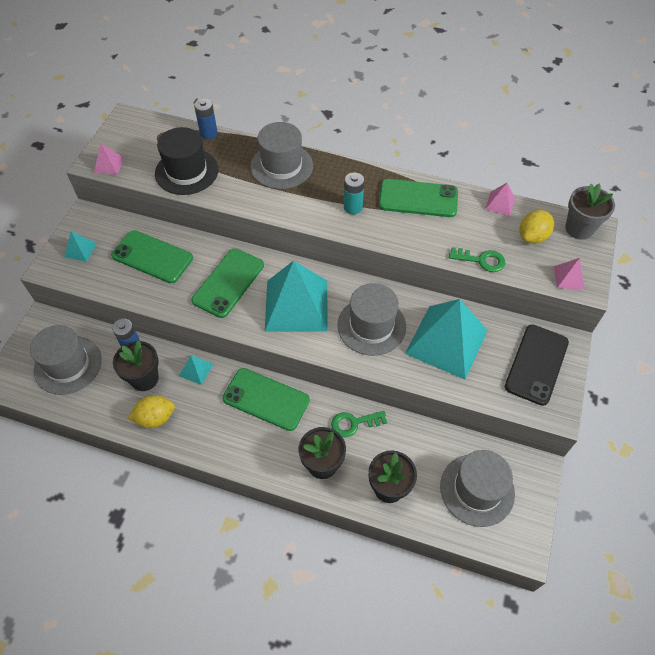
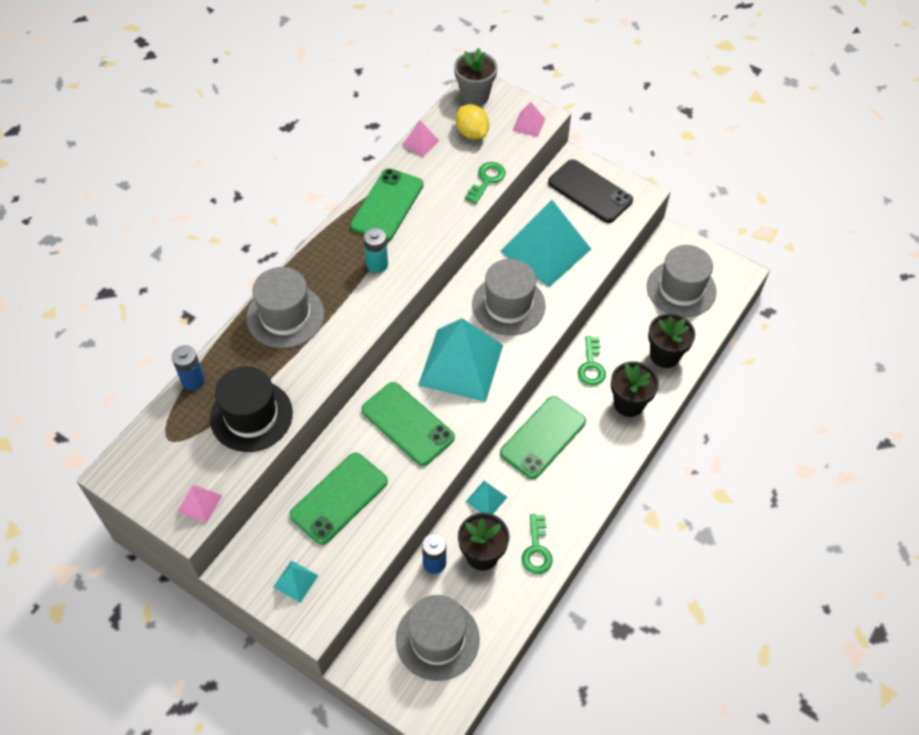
camera: 75 degrees left, 0 degrees up
yellow lemon [128,395,175,428] -> green key [522,514,553,574]

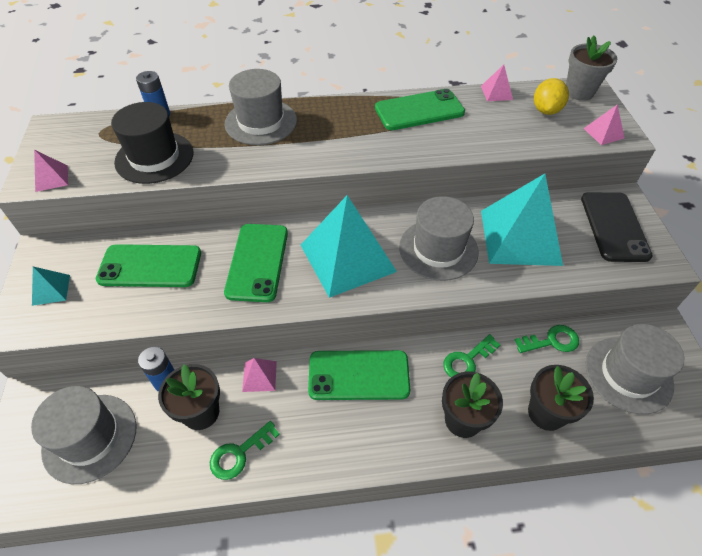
camera: 50 degrees right, 5 degrees down
turquoise battery [364,228,388,273] -> none
green key [465,162,506,204] -> green key moved to [515,325,579,353]
turquoise pyramid [466,481,507,514] -> pink pyramid [242,358,277,392]

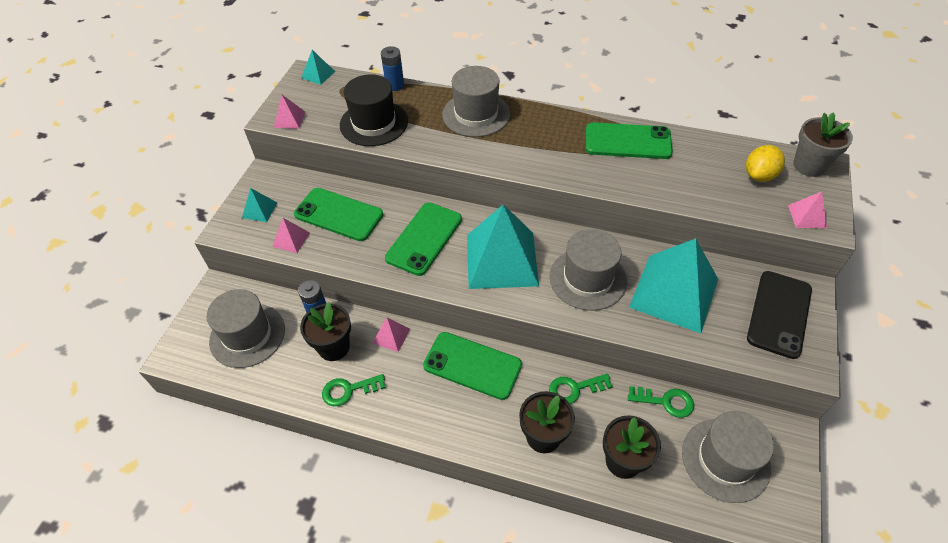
camera: 25 degrees right, 0 degrees up
pink pyramid [481,65,513,101] -> pink pyramid moved to [272,218,310,253]
none -> turquoise pyramid [301,50,335,85]

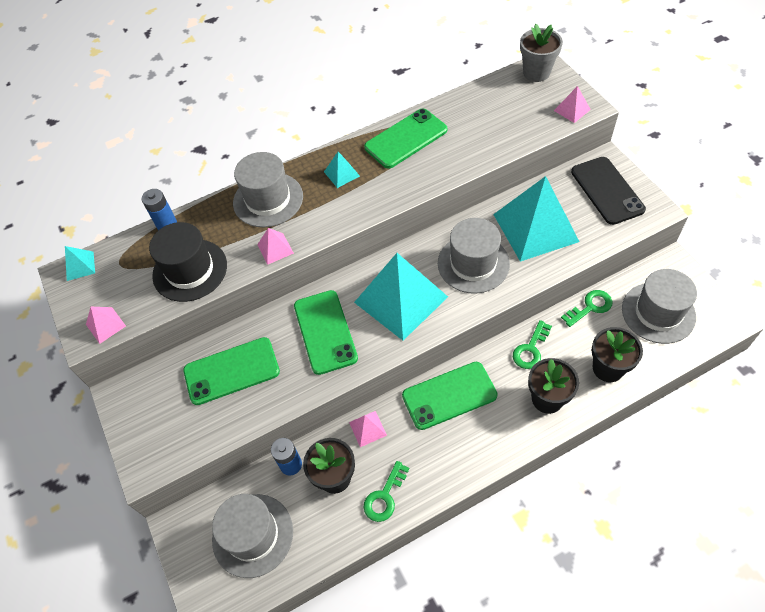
camera: 40 degrees left, 5 degrees up
turquoise pyramid [242,188,277,222] -> turquoise pyramid moved to [324,152,360,188]
pink pyramid [272,218,310,253] -> pink pyramid moved to [257,228,294,265]
yellow lemon [746,145,785,182] -> none

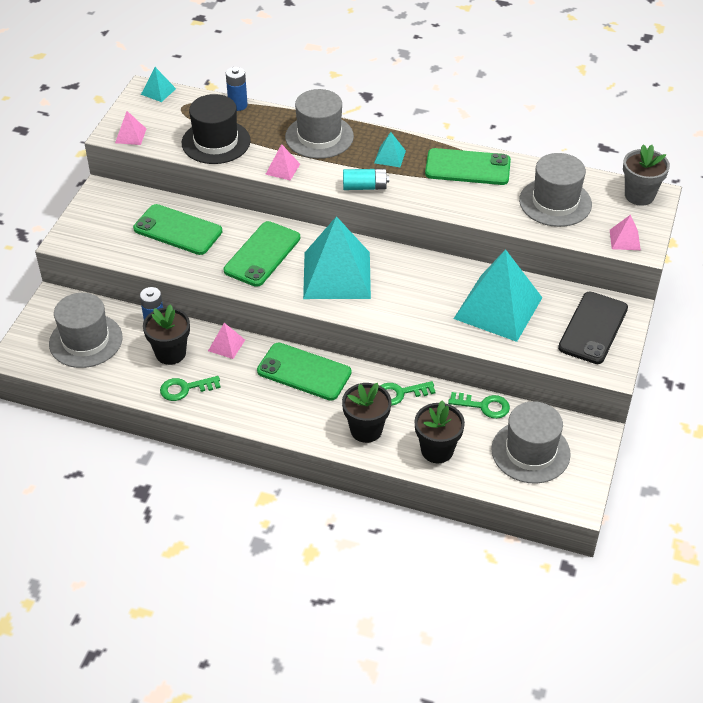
camera: 40 degrees right, 10 degrees down
grey hat [438,218,510,294] -> grey hat moved to [519,153,592,227]
none -> turquoise battery [343,169,389,190]

